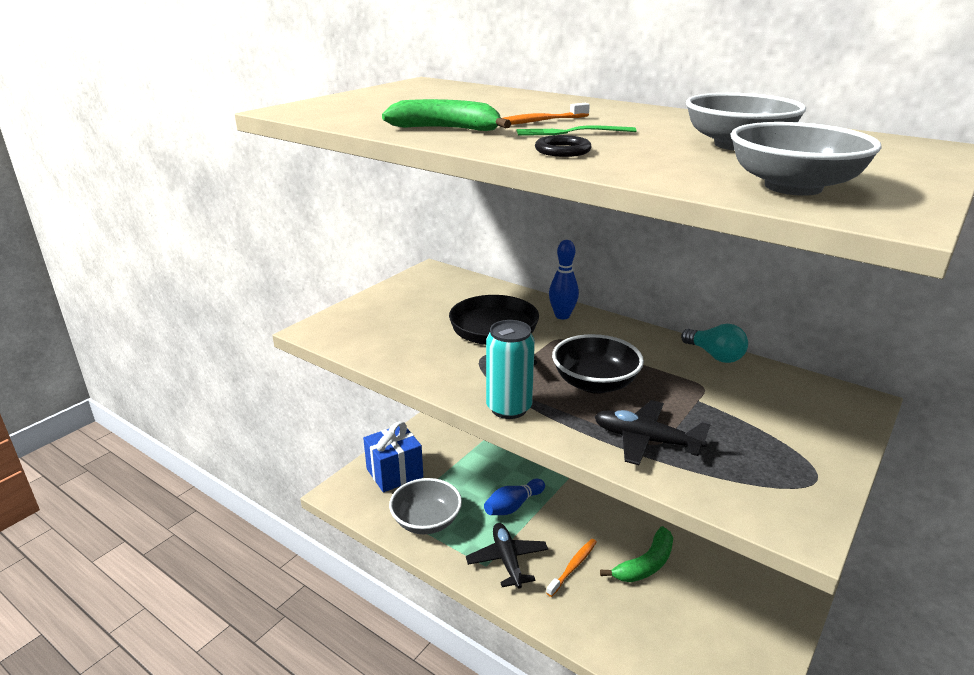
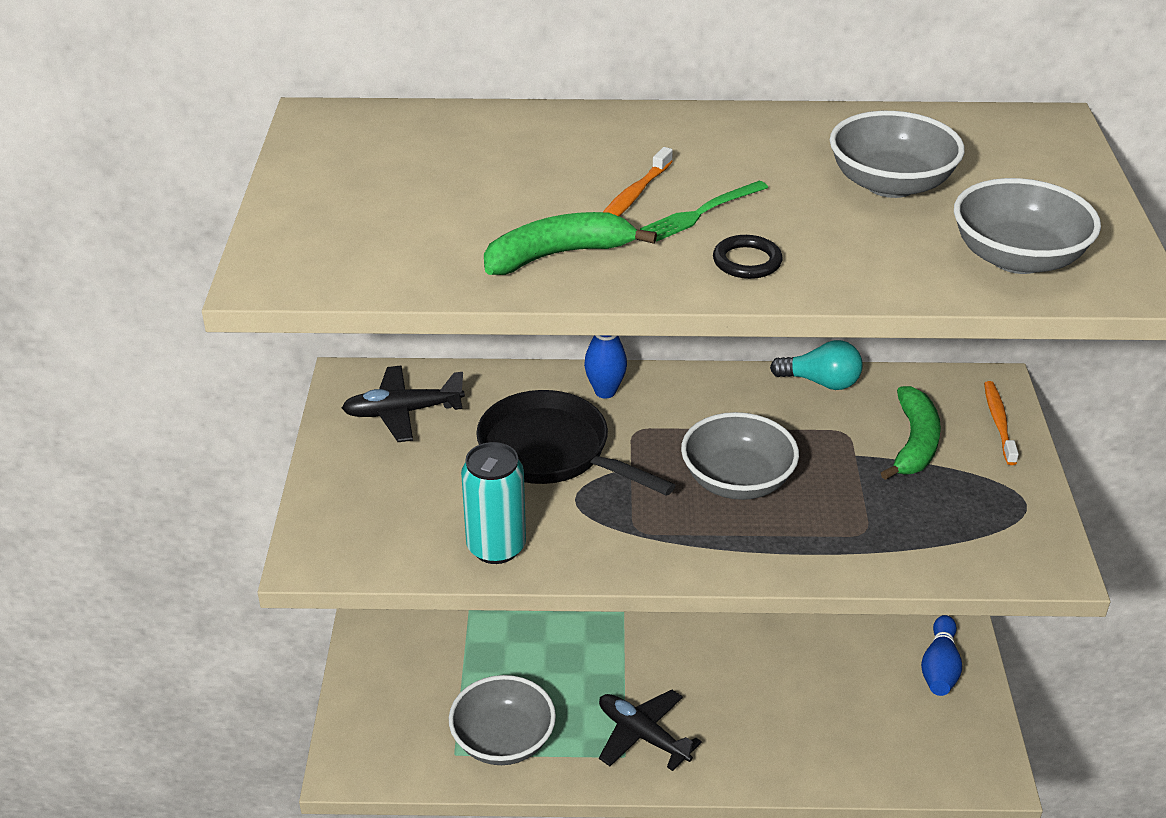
camera: 35 degrees left, 10 degrees up
blue gift [363,421,423,492] -> none
blue bowling pin [484,479,545,515] -> blue bowling pin moved to [921,615,962,696]
turquoise can [486,320,535,419] -> turquoise can moved to [461,442,526,564]
orange toothbrush [546,539,597,597] -> orange toothbrush moved to [984,381,1019,465]
black bowl [552,334,644,394] -> grey bowl [681,412,799,500]
black plane [594,400,711,465] -> black plane moved to [342,366,465,442]
green banana [600,526,673,582] -> green banana moved to [881,386,941,480]

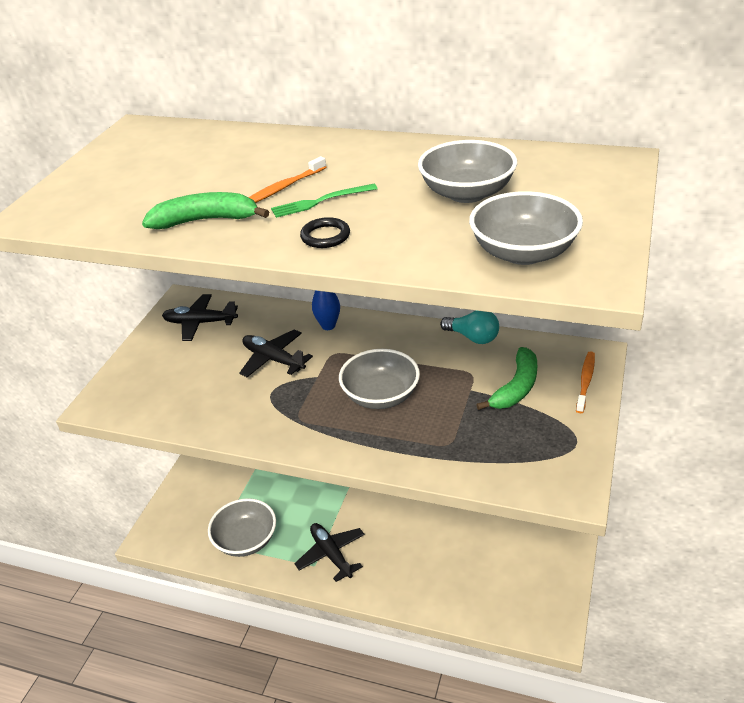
camera: 20 degrees right, 0 degrees up
turquoise can [461,442,526,564] -> none
black pan [476,390,675,496] -> black plane [239,329,313,377]
blue bowling pin [921,615,962,696] -> none

